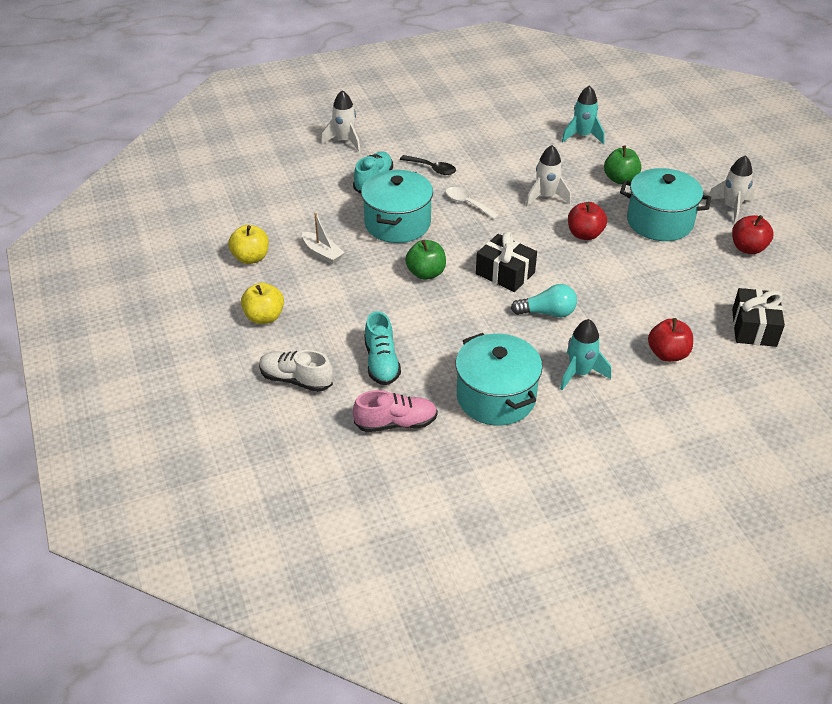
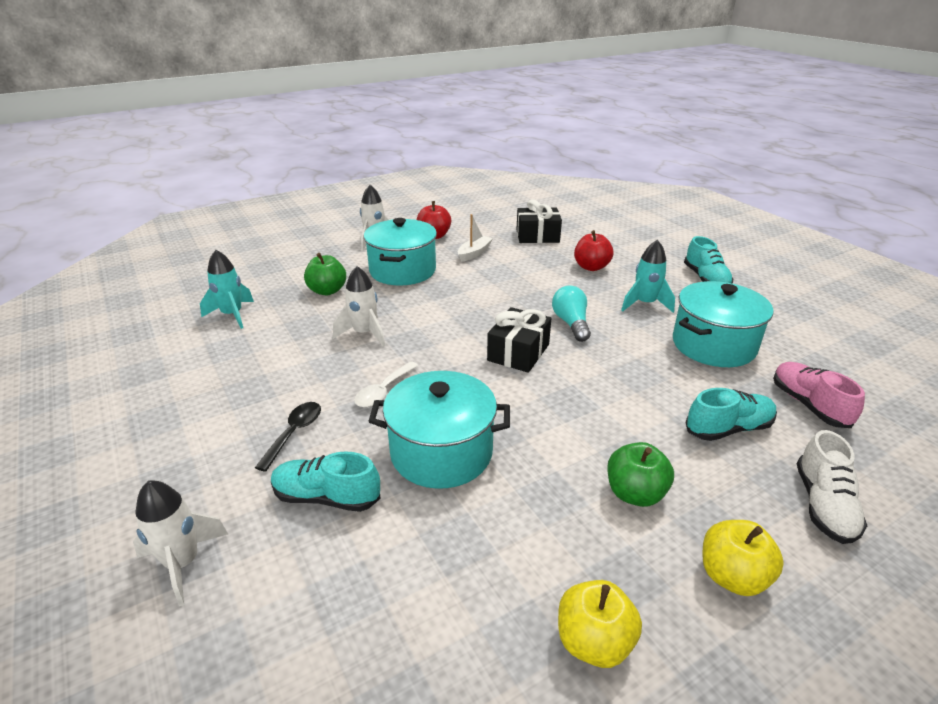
camera: 100 degrees left, 10 degrees down
white boat [302,213,344,264] -> white boat moved to [458,214,493,262]
green apple [405,240,446,280] -> green apple moved to [607,442,674,507]
red apple [568,202,607,240] -> none
none -> turquoise shoe [684,236,733,284]

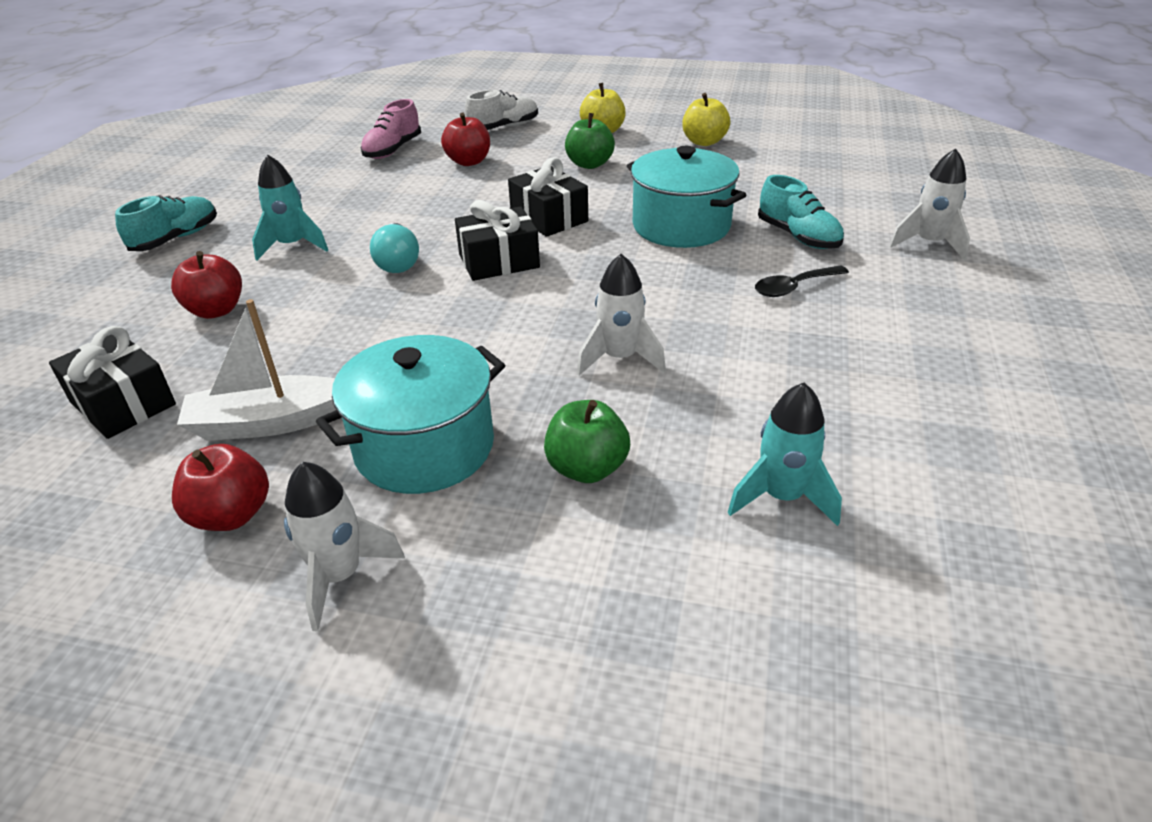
camera: 135 degrees left, 5 degrees up
white spoon [354,361,418,407] -> none
white boat [458,214,493,262] -> white boat [177,299,336,441], size x1.54
turquoise light bulb [552,285,591,342] -> turquoise light bulb turned 45 degrees counterclockwise [370,223,419,273]
turquoise pot [673,281,773,367] -> none
turquoise shoe [686,388,777,441] -> red apple [441,112,490,166]
none -> black gift [508,157,588,237]

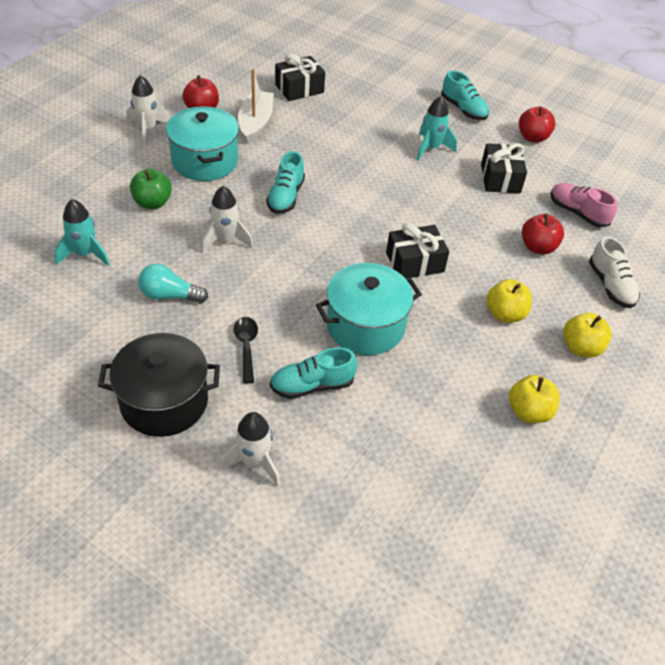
camera: 105 degrees right, 10 degrees up
red apple [171,251,242,319] -> red apple moved to [519,106,555,143]
turquoise light bulb [370,223,419,273] -> turquoise light bulb moved to [138,264,208,303]
black gift [455,200,540,281] -> black gift moved to [481,143,527,193]
green apple [565,113,615,169] -> yellow apple [486,279,532,322]
none -> black pot [98,333,220,437]
none -> turquoise shoe [266,151,305,214]

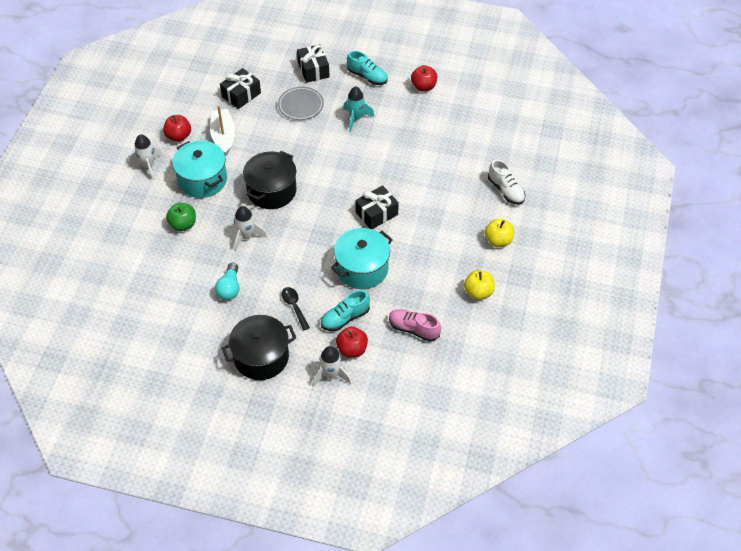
camera: 15 degrees left, 5 degrees up
turquoise rocket [55,199,110,266] -> none
turquoise light bulb [138,264,208,303] -> turquoise light bulb turned 75 degrees counterclockwise [215,263,239,300]
turquoise shoe [266,151,305,214] -> black pot [243,151,296,209]
black gift [481,143,527,193] -> black gift moved to [297,44,330,83]
yellow apple [486,279,532,322] -> none
red apple [522,213,564,254] -> red apple moved to [336,327,368,358]
pink shoe [550,183,617,228] -> pink shoe moved to [389,309,441,342]
none -> grey plate [278,87,324,120]

